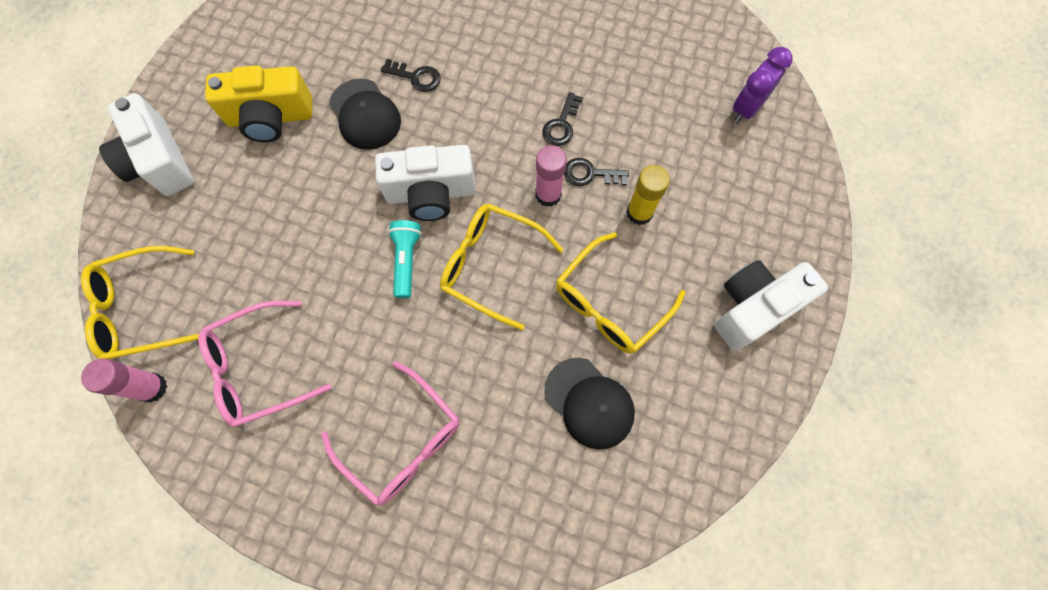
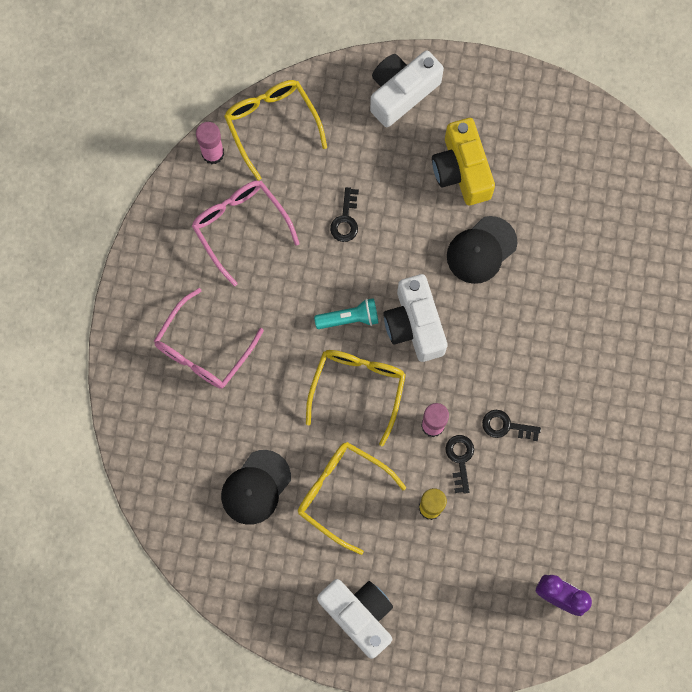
camera: 80 degrees right, 5 degrees up
black key [381,59,441,92] -> black key moved to [330,187,359,242]

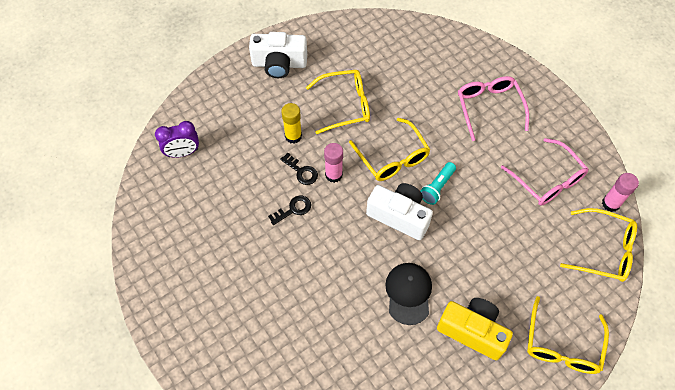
camera: 135 degrees right, 15 degrees down
pink glasses [192,181,300,286] -> pink glasses turned 45 degrees clockwise [501,138,588,206]
black cap [221,450,291,525] -> none
black key [330,187,359,242] -> none
white camera [370,50,444,127] -> yellow glasses [527,296,609,374]

